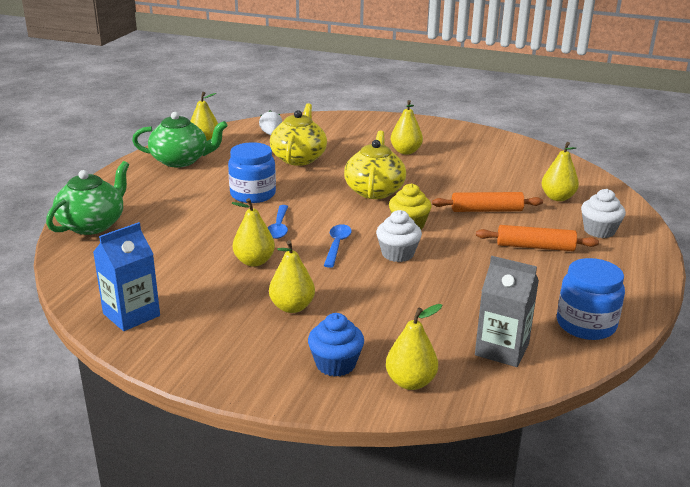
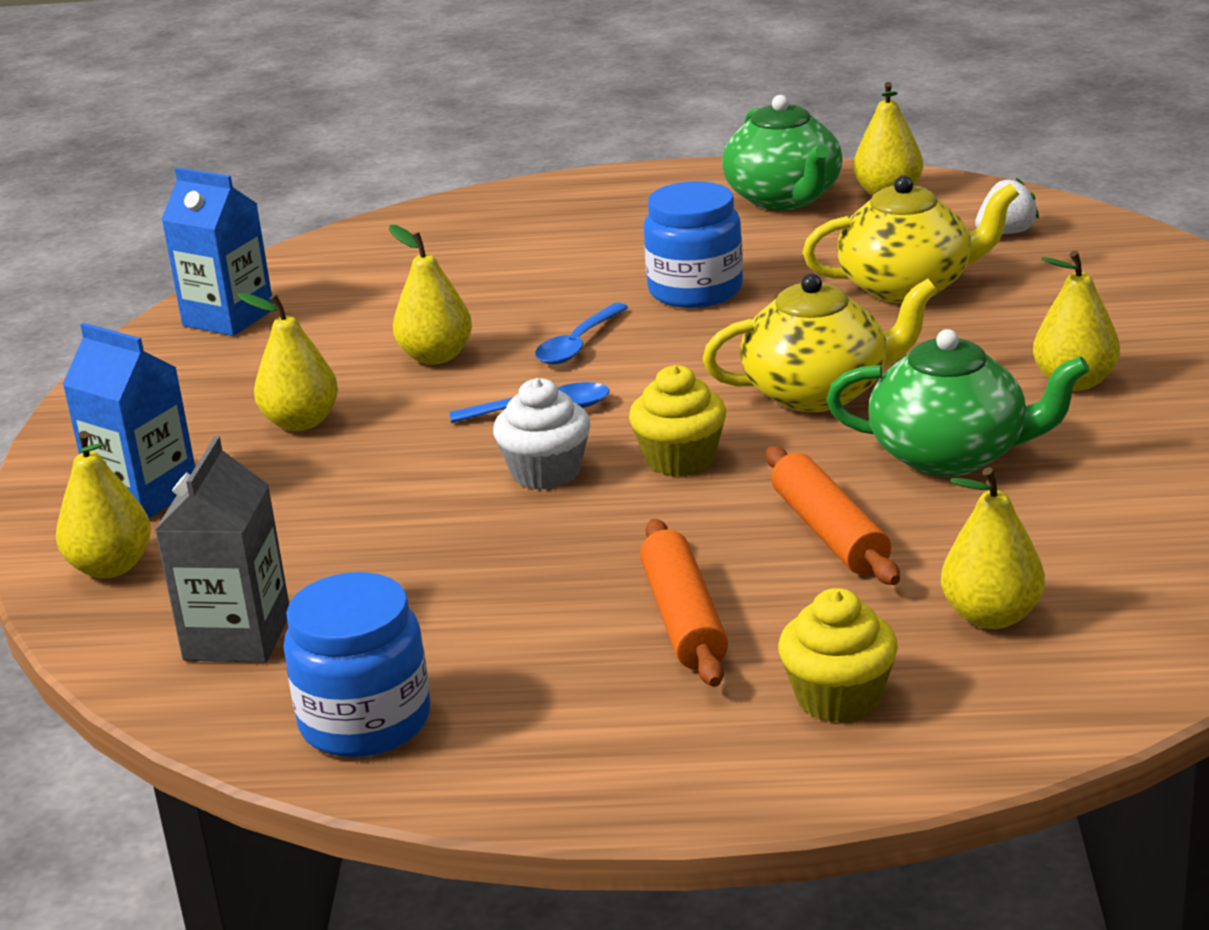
camera: 75 degrees right, 0 degrees up
green teapot [46,161,129,235] -> green teapot moved to [826,329,1089,476]
blue spoon [267,205,288,239] -> blue spoon turned 45 degrees counterclockwise [535,303,629,365]
blue cupcake [308,313,364,377] -> blue carton [62,323,195,518]
white cupcake [581,189,626,238] -> yellow cupcake [778,588,898,723]

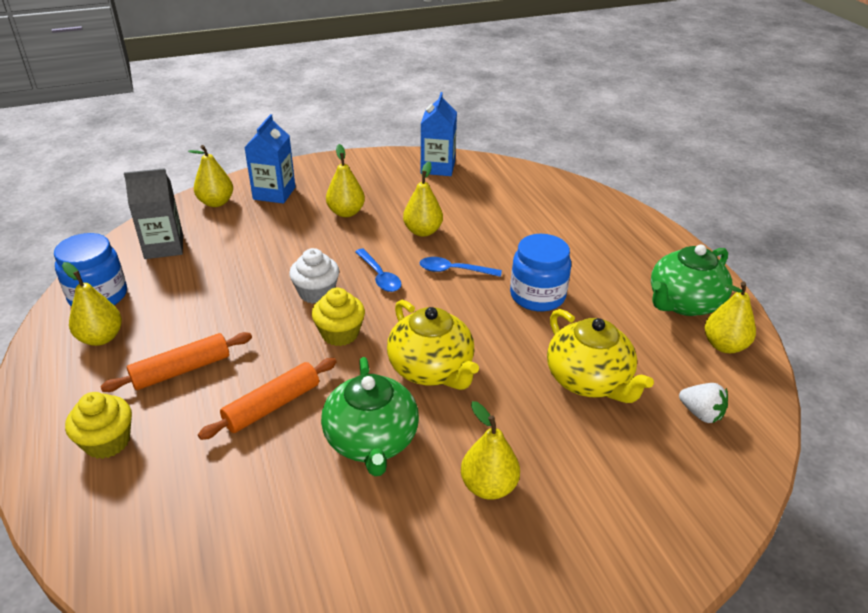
camera: 65 degrees right, 10 degrees up
yellow pear [941,467,1045,629] -> yellow pear moved to [62,262,122,346]

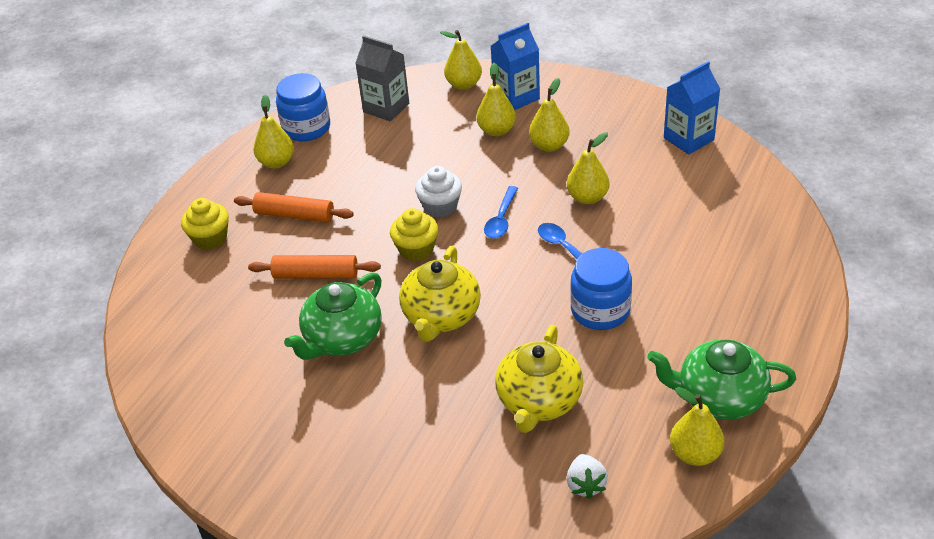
camera: 50 degrees right, 5 degrees up
yellow pear [461,401,520,500] -> yellow pear moved to [476,63,516,136]

